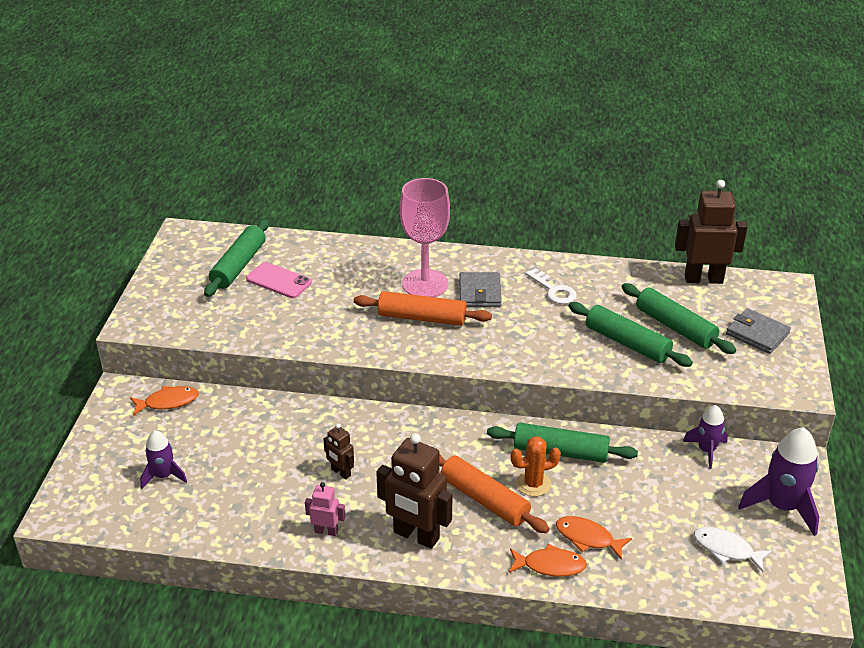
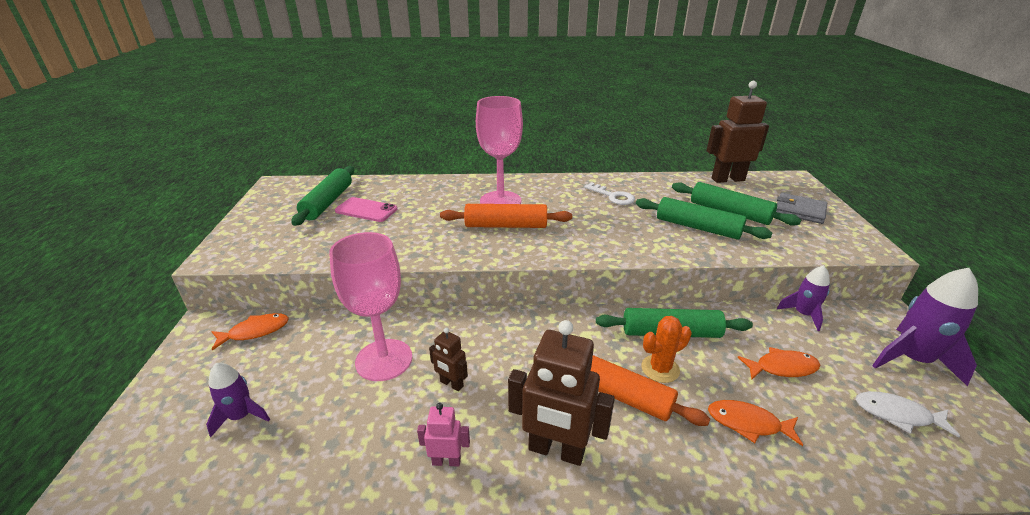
camera: 10 degrees left, 5 degrees down
grey wallet [459,272,502,307] -> none
orange fish [509,543,587,577] -> orange fish moved to [737,347,820,379]
none -> pink goblet [329,232,412,381]

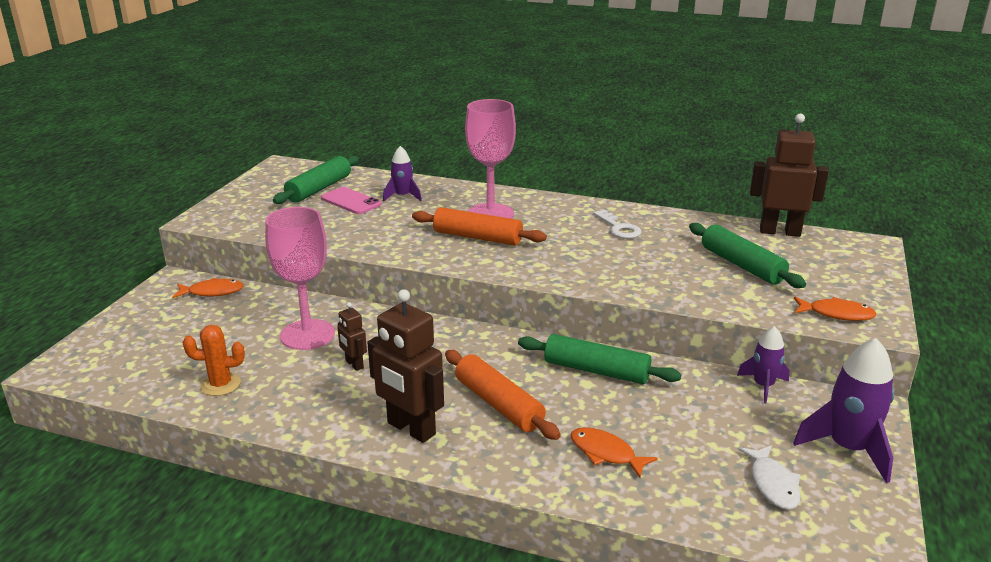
camera: 20 degrees right, 5 degrees down
purple rocket [206,363,270,437] -> purple rocket moved to [383,146,422,202]
pink robot [417,403,470,467] -> none
green rolling pin [636,197,772,240] -> none
orange cactus [641,316,692,383] -> orange cactus moved to [183,325,245,396]
orange fish [737,347,820,379] -> orange fish moved to [794,297,877,321]
grey wallet [776,193,827,224] -> none
white fish [856,391,960,437] -> white fish turned 135 degrees counterclockwise [738,445,801,510]

